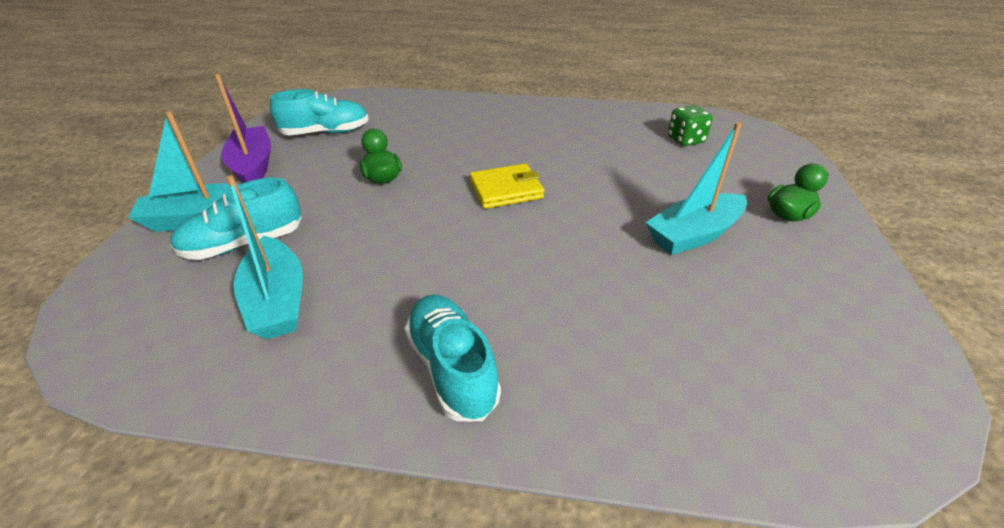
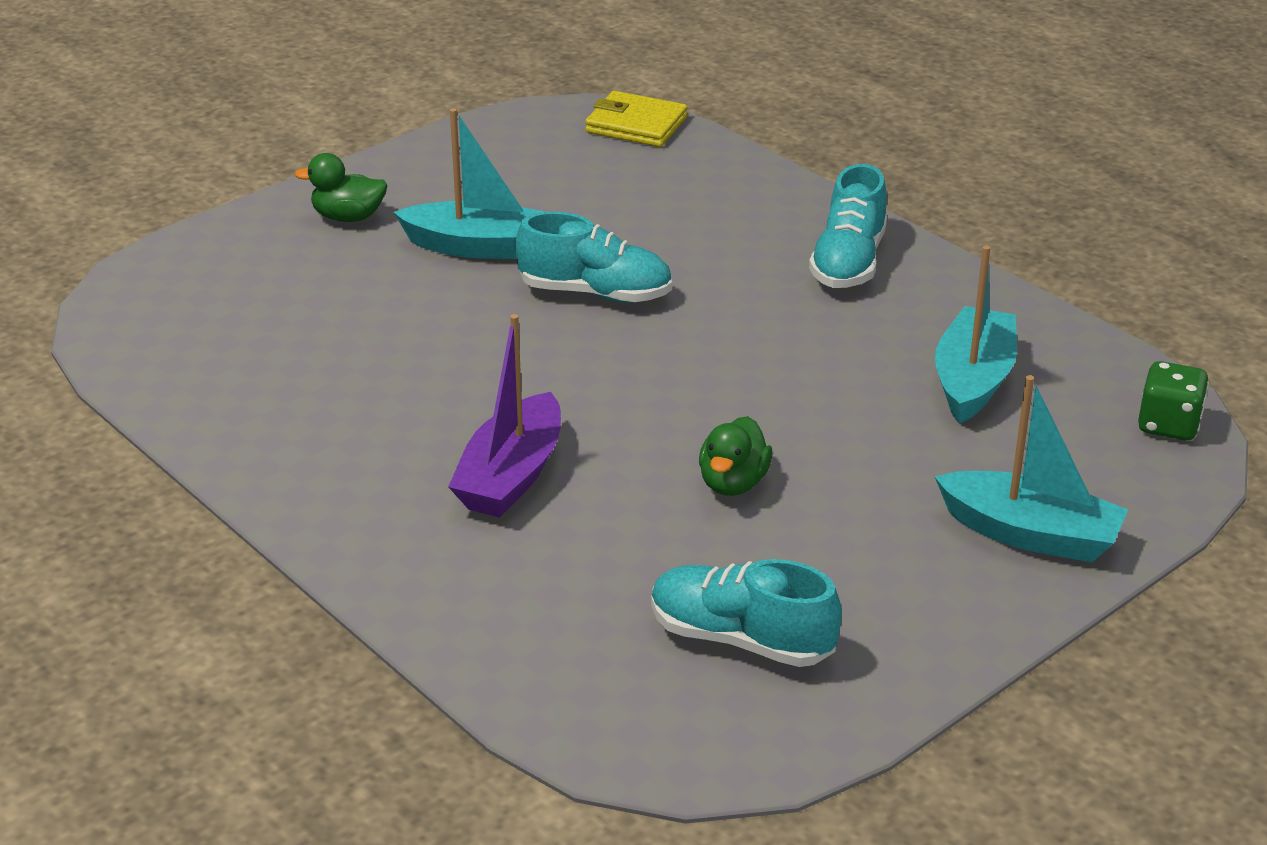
camera: 140 degrees left, 5 degrees down
turquoise shoe [170,177,302,260] -> turquoise shoe moved to [516,212,672,303]
purple boat [214,74,271,183] -> purple boat moved to [448,314,561,518]
yellow wallet [469,164,544,209] -> yellow wallet moved to [585,91,688,147]
green dice [668,105,713,146] -> green dice moved to [1138,361,1209,440]

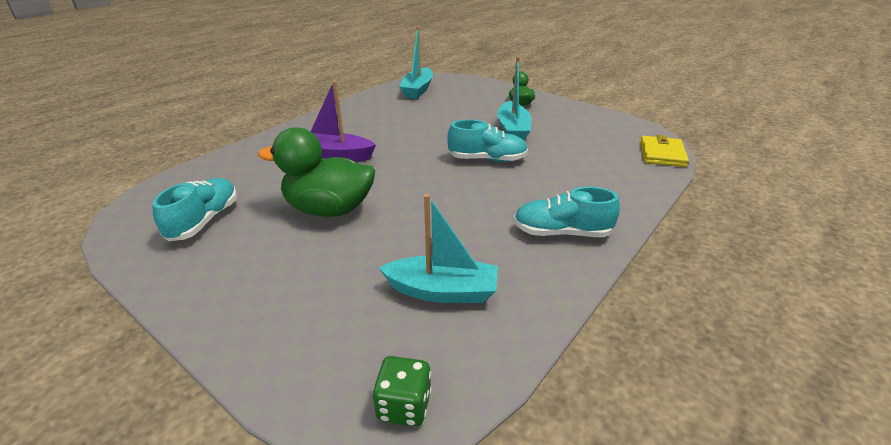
camera: 80 degrees right, 0 degrees up
turquoise shoe [516,212,672,303] -> turquoise shoe turned 90 degrees counterclockwise [447,120,528,162]
green duck [699,416,772,496] -> green duck [258,127,375,217], size x1.98
turquoise boat [935,375,1128,563] -> turquoise boat moved to [399,26,433,99]

